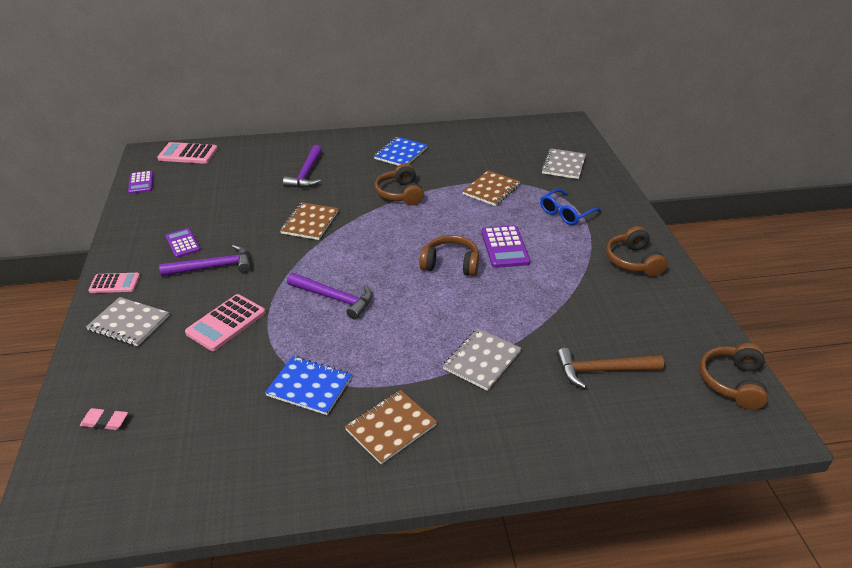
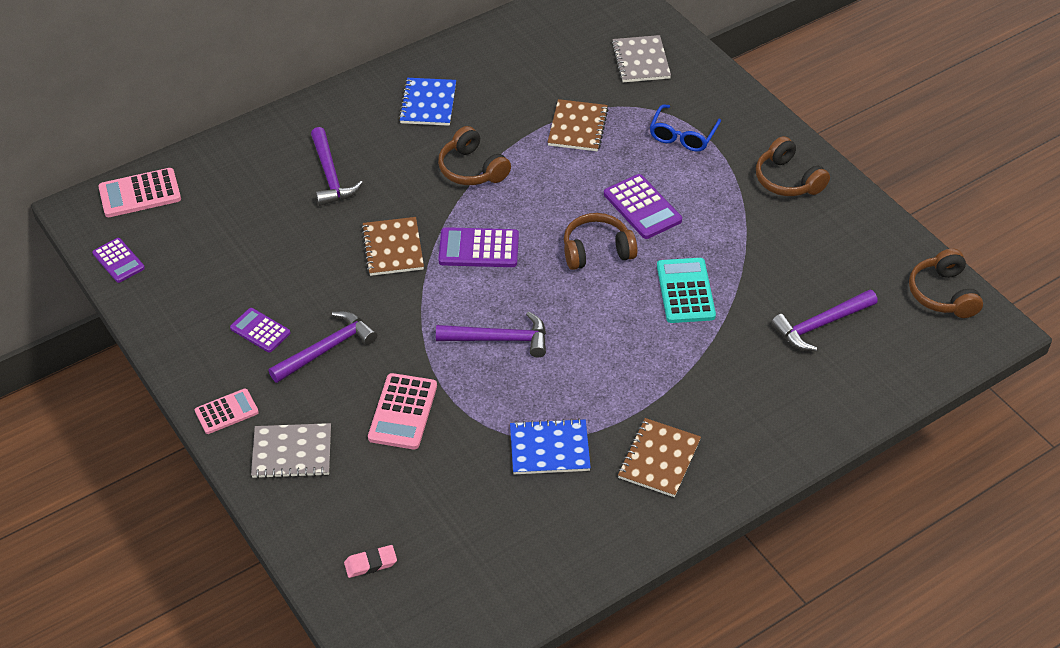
camera: 25 degrees left, 10 degrees up
grey notebook [443,328,521,391] -> none
brown hammer [557,348,664,389] -> purple hammer [771,289,878,351]
none -> purple calculator [438,227,519,267]
none -> turquoise calculator [657,258,716,323]

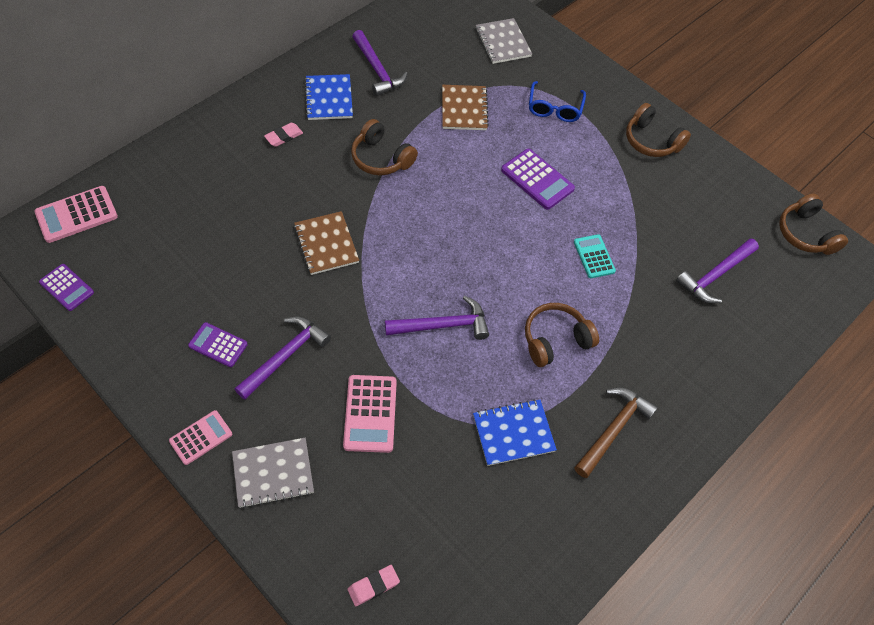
camera: 15 degrees left, 10 degrees up
purple hammer [311,127,363,206] -> purple hammer moved to [352,30,408,96]
purple calculator [438,227,519,267] -> none
brown headphones [564,213,638,270] -> brown headphones moved to [525,303,599,367]
brown notebook [618,418,701,497] -> brown hammer [574,387,658,478]
turquoise calculator [657,258,716,323] -> turquoise calculator [574,234,616,278], size x0.66
none -> pink eraser [264,123,303,147]

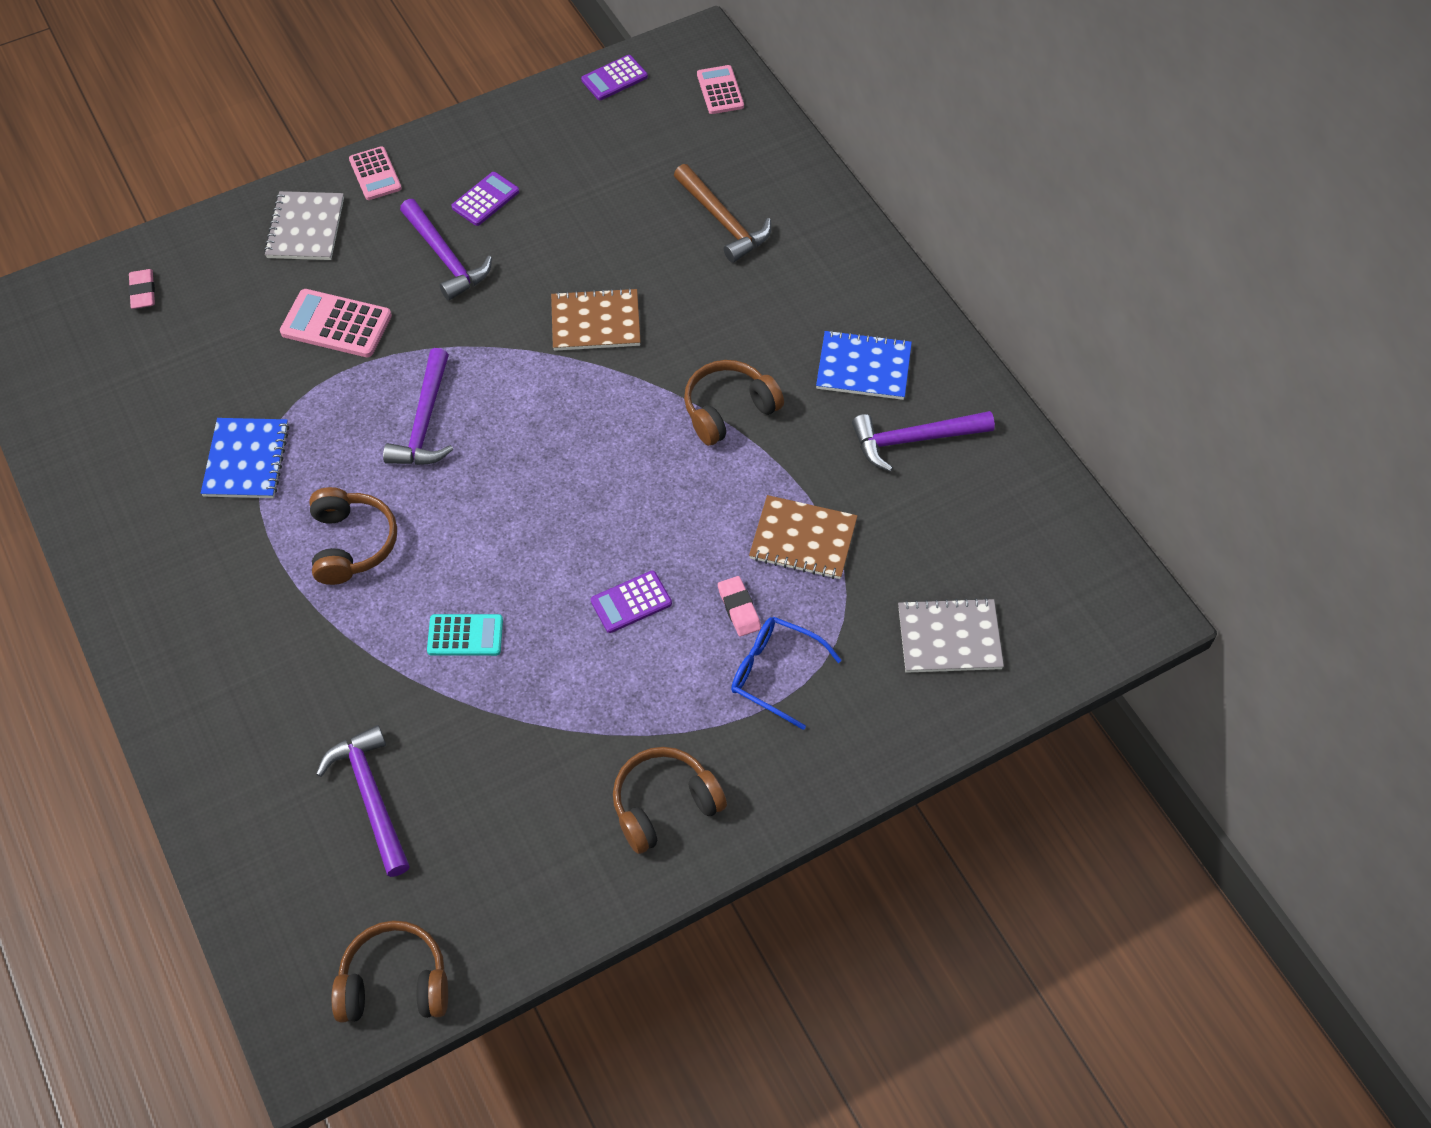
camera: 110 degrees right, 0 degrees up
pink calculator [34,186,118,243] -> pink calculator [697,65,744,114], size x0.66
pink eraser [264,123,303,147] -> pink eraser moved to [718,576,761,637]
purple calculator [501,149,575,210] -> purple calculator [591,571,672,633], size x0.66
brown hammer [574,387,658,478] -> brown hammer moved to [674,164,771,263]

